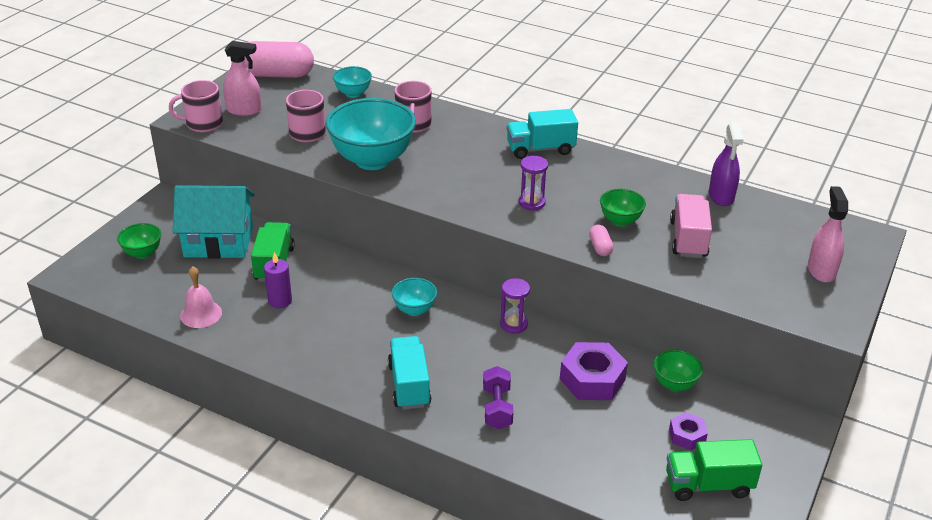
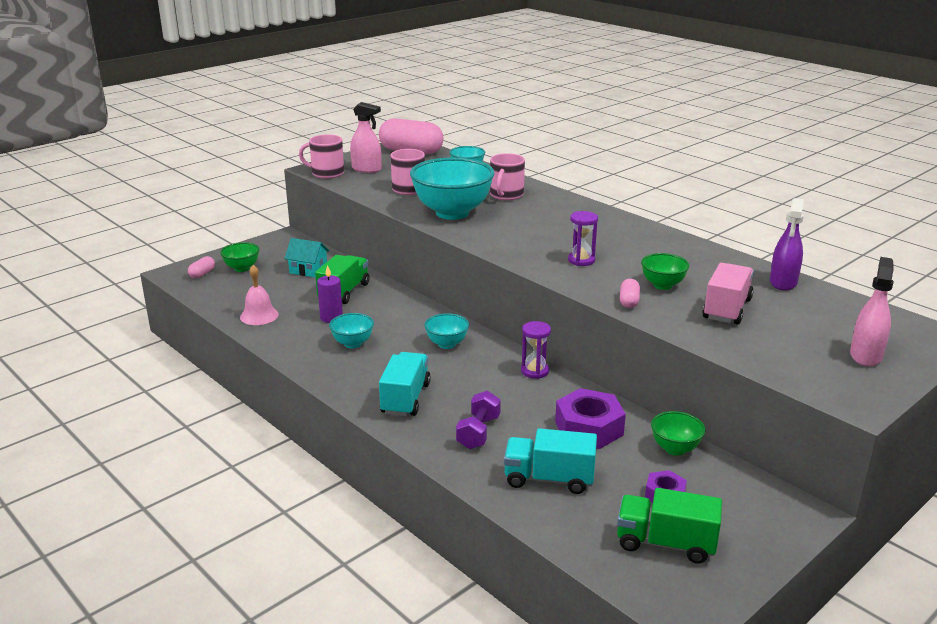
camera: 20 degrees right, 10 degrees down
turquoise house [173,185,254,258] -> turquoise house [284,238,330,278], size x0.54
turquoise truck [507,109,578,159] -> turquoise truck moved to [504,428,597,494]
none -> pink capsule [188,256,215,279]
none -> turquoise bowl [329,313,374,348]

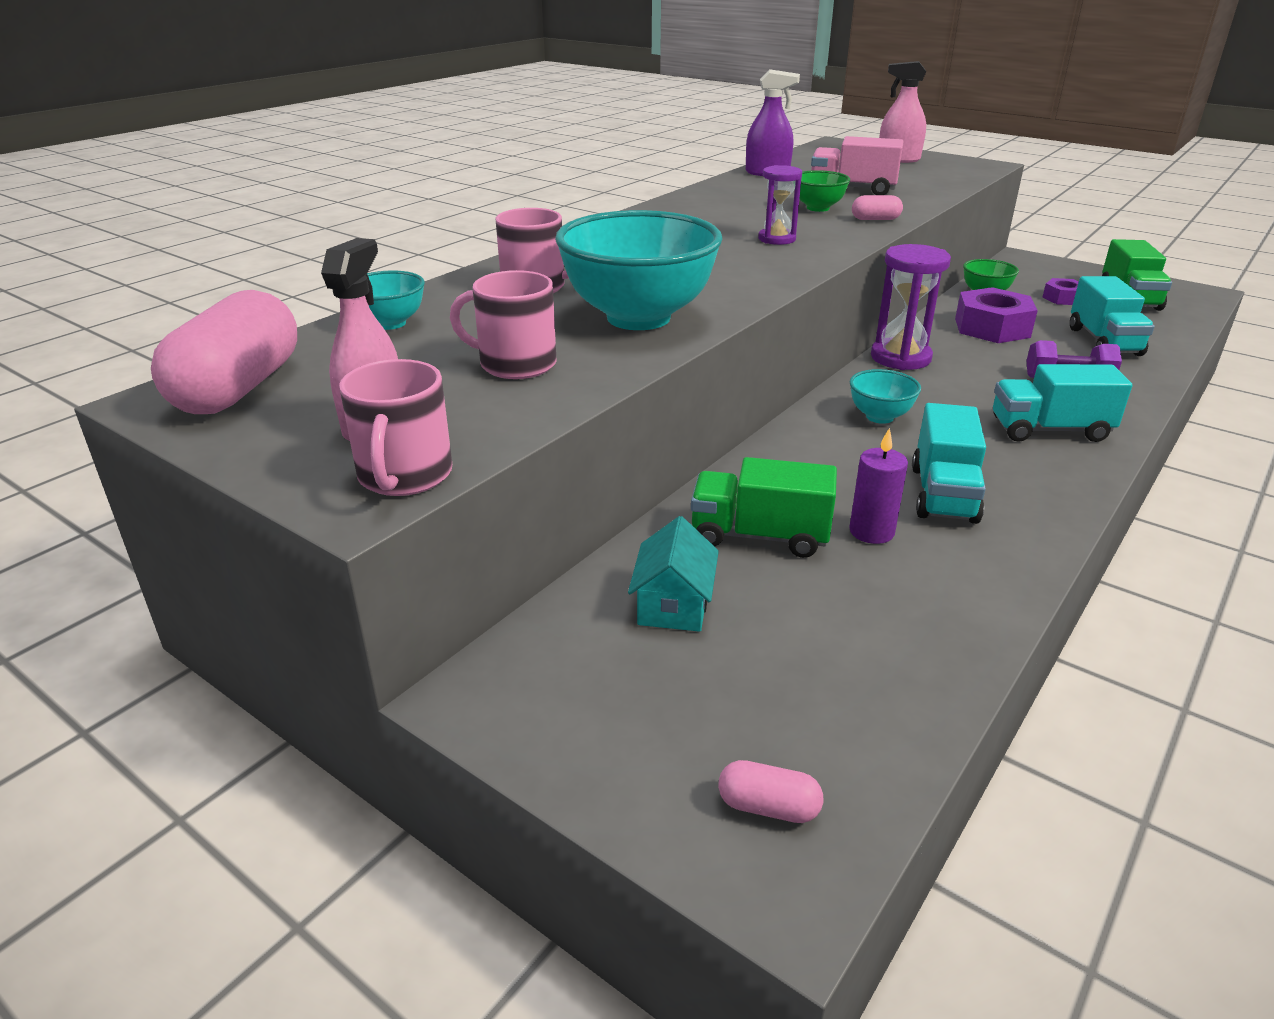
camera: 100 degrees left, 5 degrees up
green bowl [220,242,259,272] -> none
pink bell [240,265,279,325] -> none
turquoise bowl [329,313,374,348] -> turquoise truck [912,403,986,524]
purple hourglass [521,321,551,379] -> purple hourglass [871,244,951,370], size x1.62

